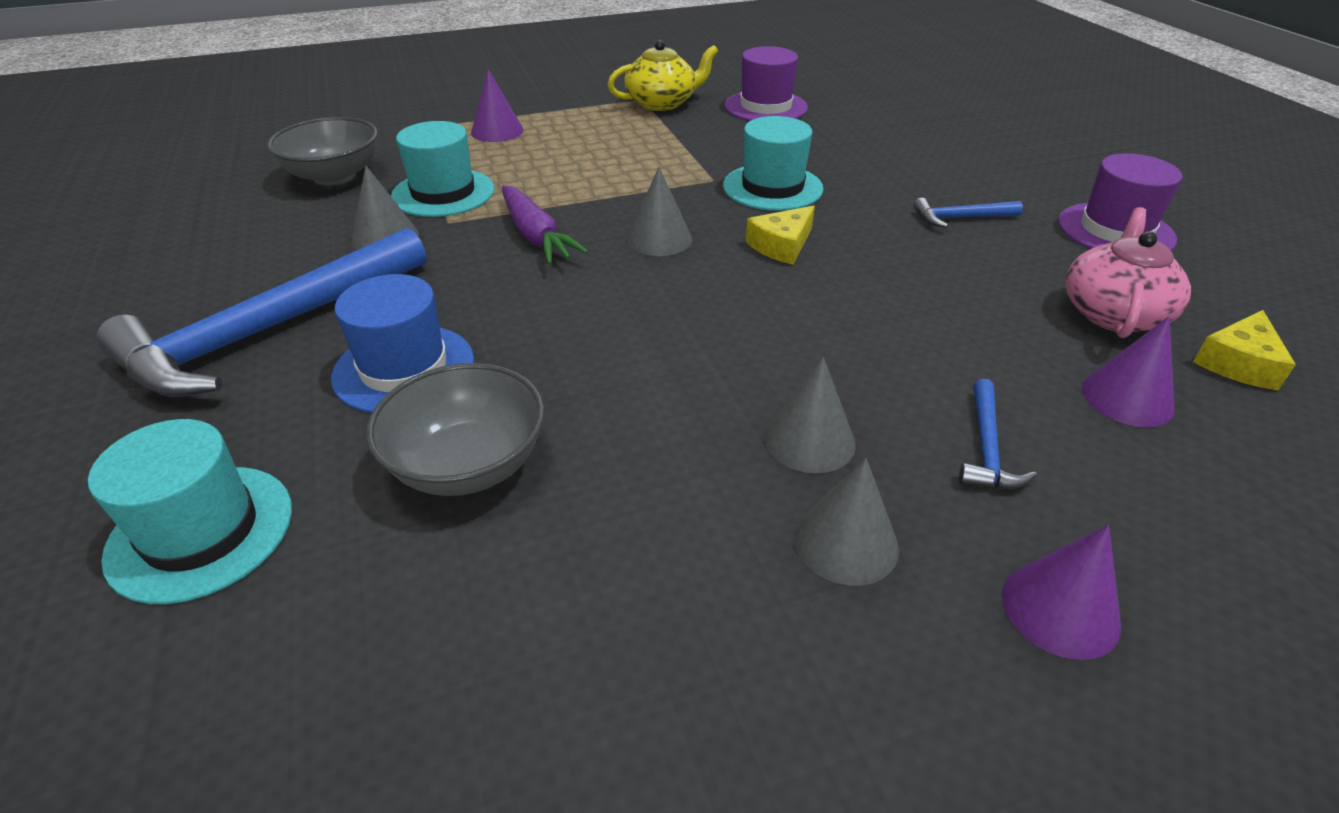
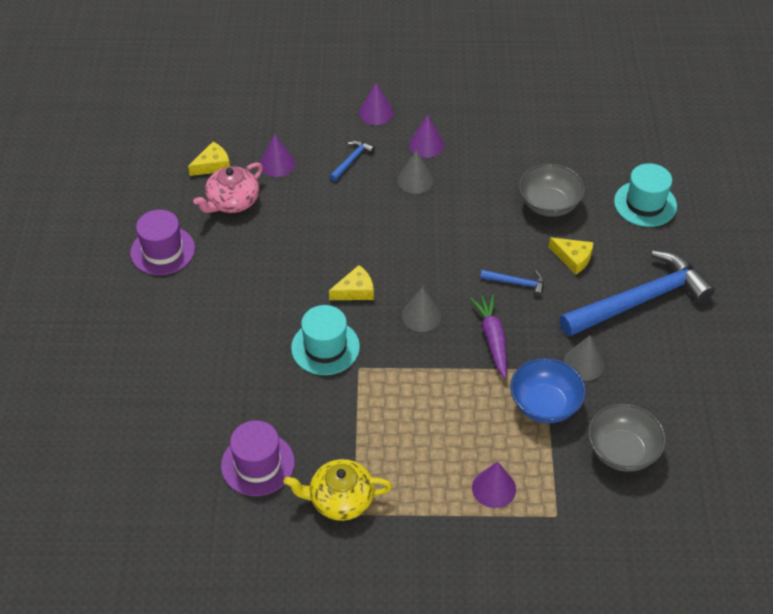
camera: 160 degrees left, 10 degrees up
blue hat [331,274,474,413] -> yellow cheese [549,237,594,275]
turquoise hat [391,121,494,217] -> blue bowl [510,358,586,423]
grey cone [794,458,899,586] -> purple cone [409,115,444,158]
blue hammer [913,198,1023,228] -> blue hammer moved to [480,270,544,297]

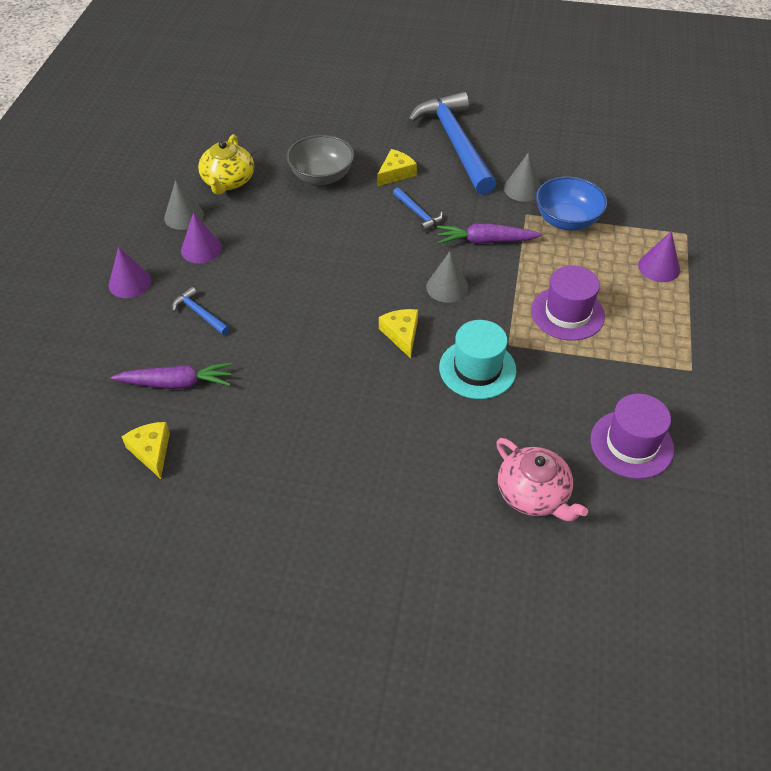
camera: 80 degrees left, 0 degrees up
purple hat [130,210,195,275] -> purple hat moved to [531,265,605,341]
pink teapot [193,162,263,213] -> pink teapot moved to [496,438,588,521]
purple cone [260,134,295,177] -> purple carrot [111,362,232,389]
yellow teapot [284,459,392,521] -> yellow teapot moved to [198,134,254,194]
grey cone [397,150,434,194] -> grey cone moved to [164,180,204,230]
blue hammer [480,270,544,297] -> blue hammer turned 120 degrees clockwise [393,188,443,232]
grey bowl [588,403,666,472] -> none
turquoise hat [614,163,677,227] -> none

